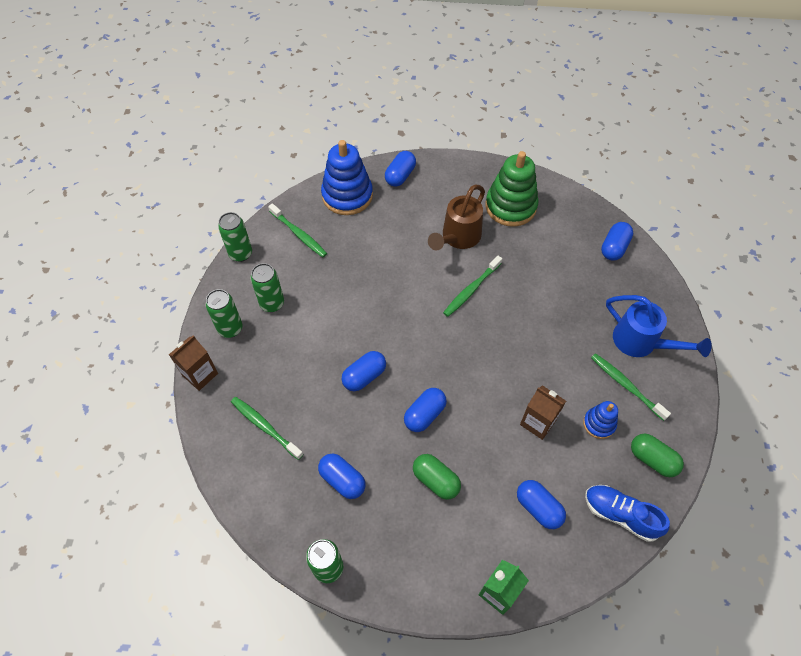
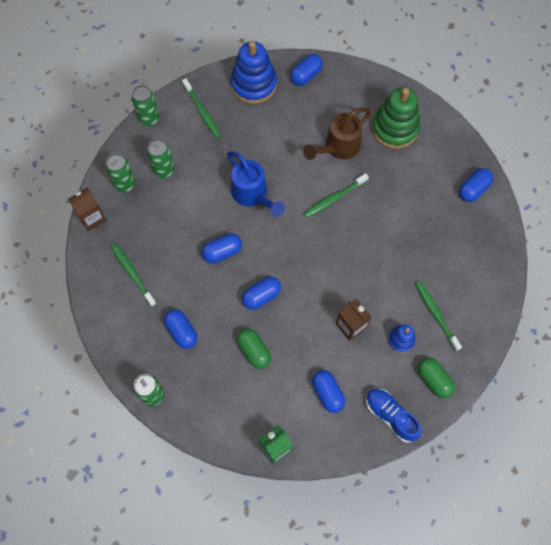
camera: 15 degrees right, 10 degrees up
blue watering can [606,295,712,357] -> blue watering can moved to [227,151,285,217]

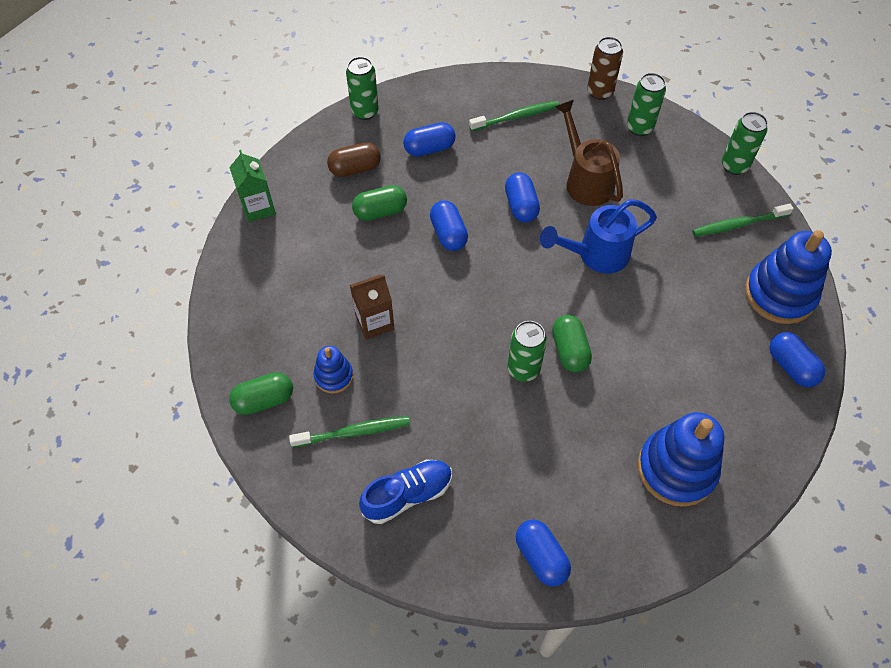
camera: 105 degrees right, 10 degrees down
brown carton [68,188,106,231] -> brown can [587,37,623,100]
green can [147,139,174,178] -> green can moved to [507,321,547,382]
brown watering can [303,107,371,160] -> brown watering can moved to [555,100,623,206]
green toothbrush [303,173,369,218] -> green capsule [552,315,592,373]
blue capsule [312,370,345,413] -> none
blue shoe [366,388,421,443] -> blue shoe moved to [359,459,452,524]
green stacking toy [372,87,420,149] -> blue stacking toy [638,412,724,507]
none -> brown capsule [327,142,381,177]

